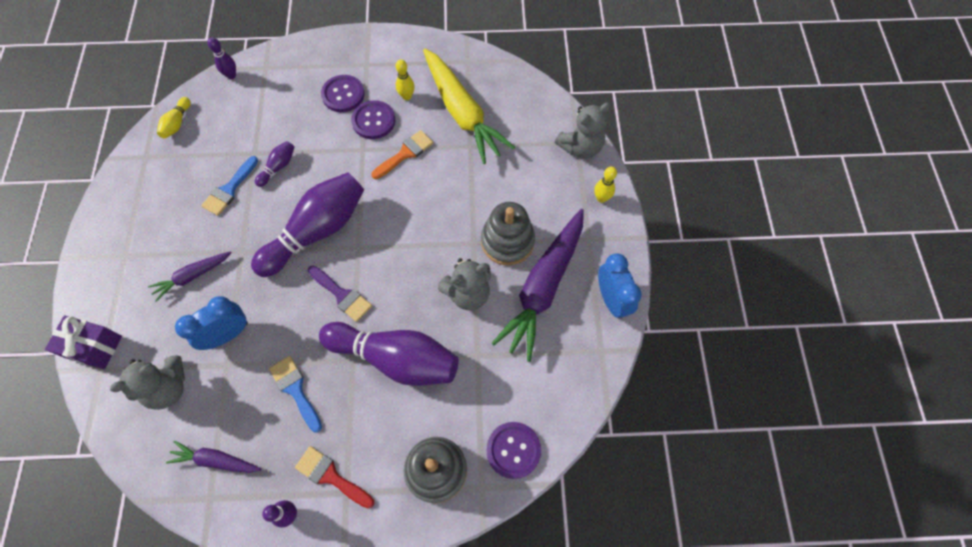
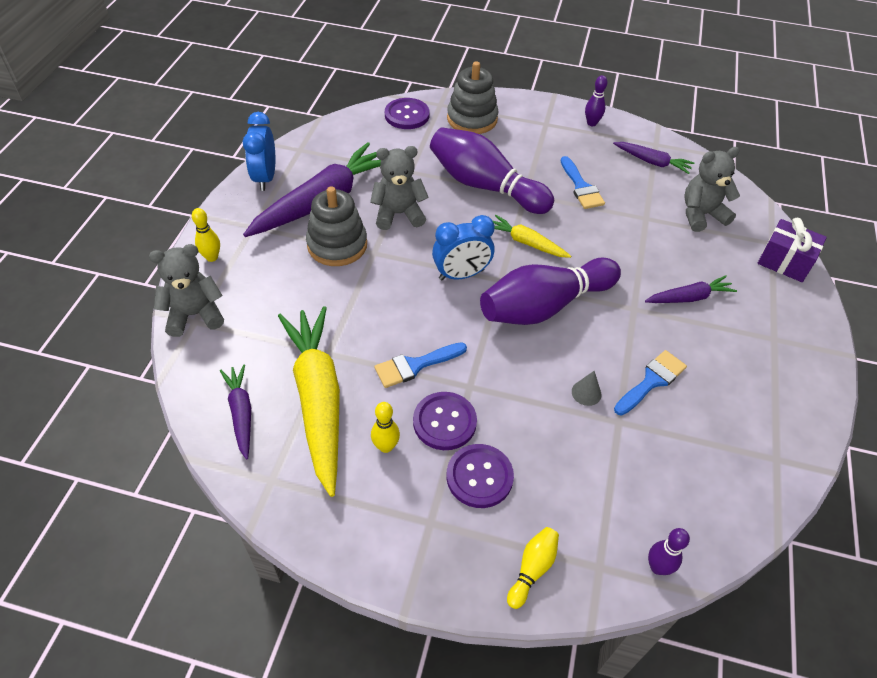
camera: 165 degrees left, 15 degrees down
yellow bowling pin [157,97,191,139] -> yellow bowling pin moved to [507,527,559,609]
blue clock [175,296,248,350] -> blue clock moved to [432,215,494,280]
purple bowling pin [255,141,295,187] -> grey cone [572,371,601,406]
red brush [295,446,374,509] -> none
purple brush [308,265,372,322] -> yellow carrot [493,215,571,258]
orange brush [371,130,433,179] -> blue brush [374,342,467,388]
none -> purple carrot [220,365,251,459]

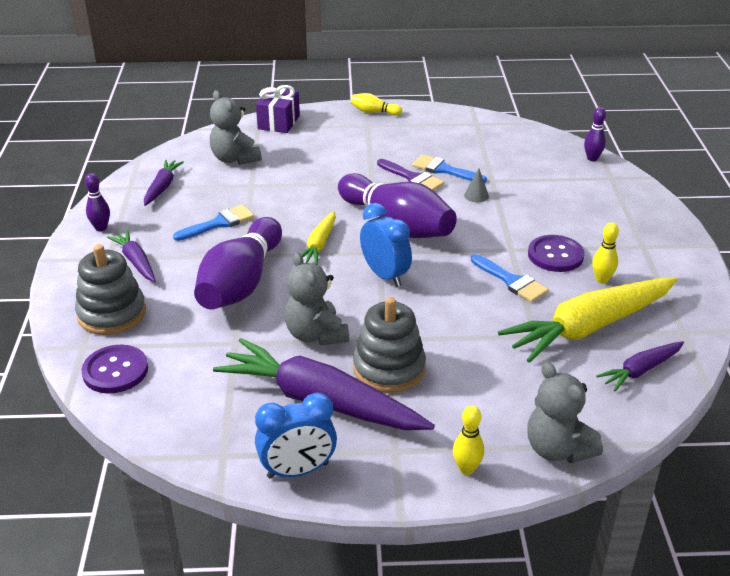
camera: 105 degrees left, 15 degrees down
purple button [447,444,514,508] -> none
yellow bowling pin [507,527,559,609] -> yellow bowling pin moved to [351,93,402,116]
purple carrot [645,276,737,303] -> purple carrot moved to [107,230,156,282]
none -> purple brush [377,159,444,191]

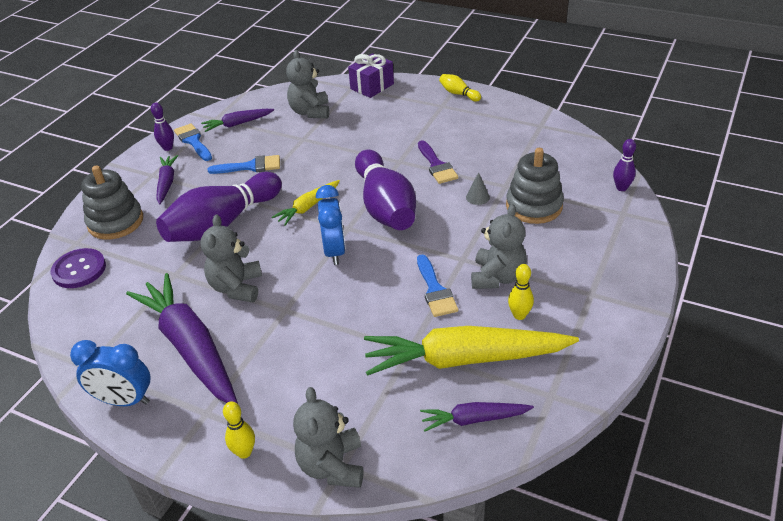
camera: 30 degrees right, 5 degrees up
purple carrot [144,160,184,206] -> purple carrot turned 150 degrees counterclockwise [201,109,274,132]
grey stacking toy [353,297,426,393] -> grey stacking toy moved to [506,148,564,224]
blue brush [412,154,487,183] -> blue brush moved to [174,123,212,161]
purple button [528,235,585,272] -> grey teddy bear [471,204,527,289]

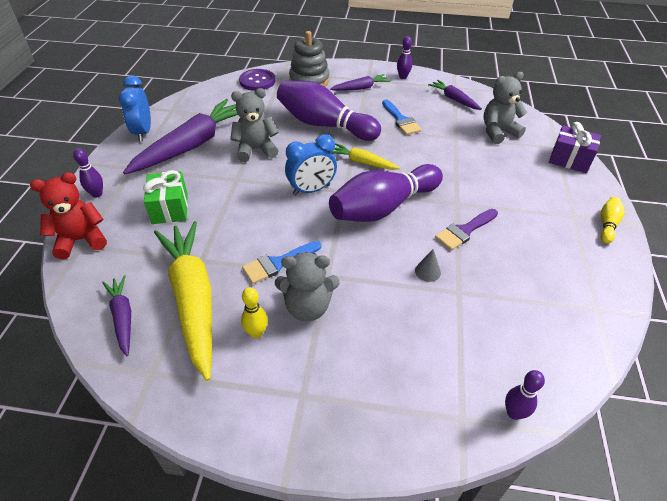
camera: 70 degrees right, 5 degrees up
blue brush [174,123,212,161] -> none
yellow bowling pin [223,401,255,459] -> purple bowling pin [73,148,103,198]
grey teddy bear [293,387,364,488] -> red teddy bear [30,172,107,259]
grey stacking toy [506,148,564,224] -> none
none -> green gift [143,170,188,224]

